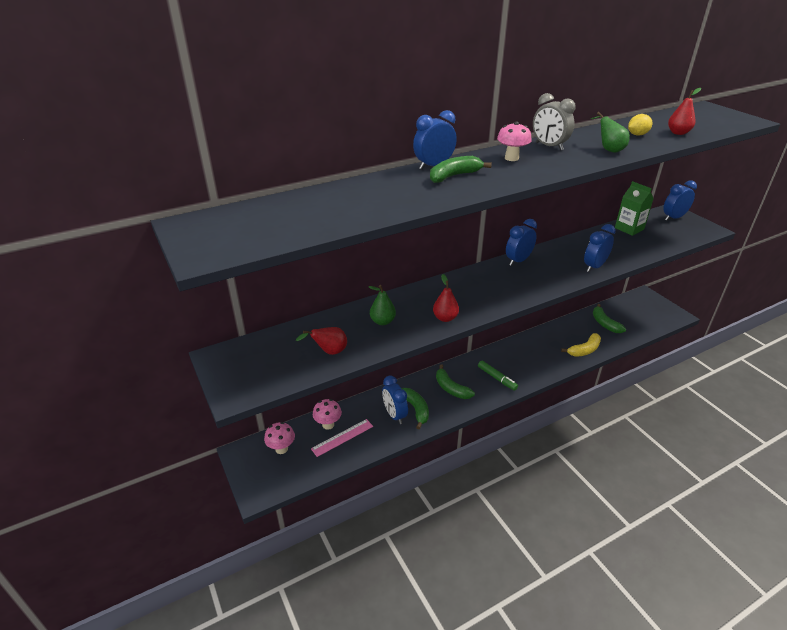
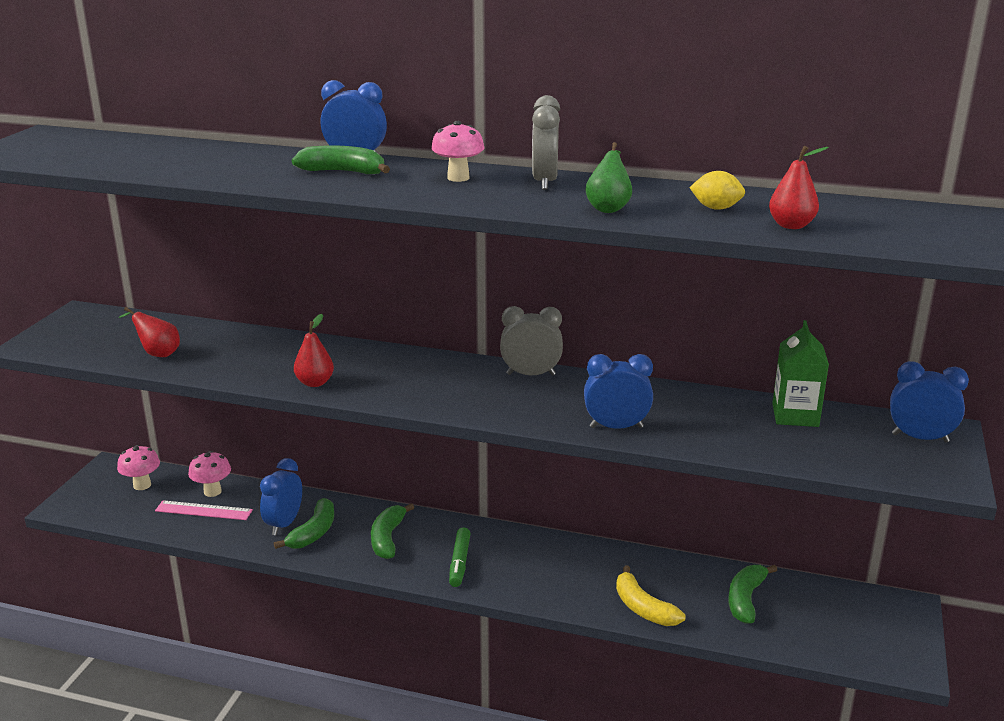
camera: 45 degrees right, 10 degrees down
green pear [369,285,396,325] -> none
blue clock [506,219,537,266] -> grey clock [500,306,563,376]
yellow banana [561,333,601,357] -> yellow banana turned 45 degrees clockwise [616,565,685,626]

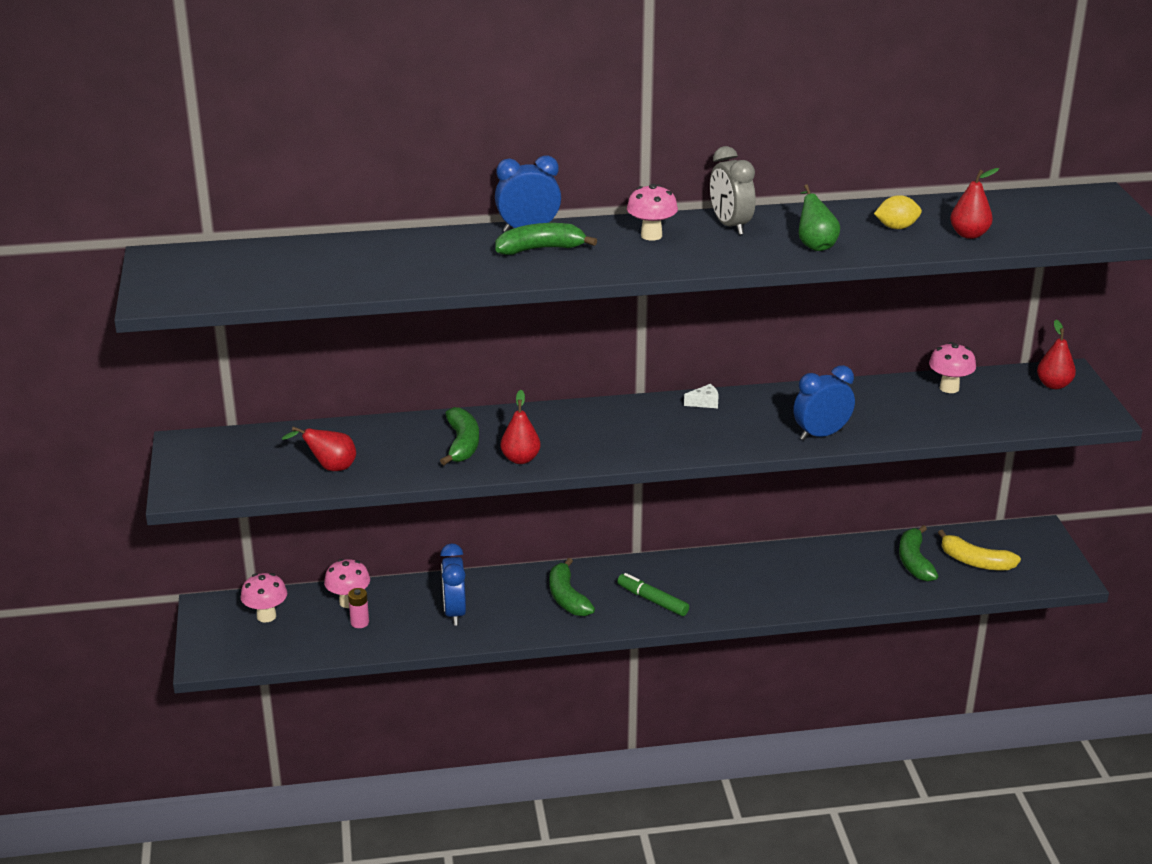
camera: 25 degrees left, 5 degrees up
pink ruler [155,501,253,520] -> pink battery [348,588,369,628]
green banana [274,498,334,549] -> green banana moved to [440,407,479,465]
green marker [449,527,470,587] -> green marker turned 150 degrees clockwise [617,573,689,616]
grey clock [500,306,563,376] -> white cheese [684,384,718,408]
yellow banana [616,565,685,626] -> yellow banana moved to [938,530,1021,570]
green carton [772,320,829,427] -> pink mushroom [929,342,976,393]
blue clock [890,361,969,442] -> red pear [1037,320,1076,389]

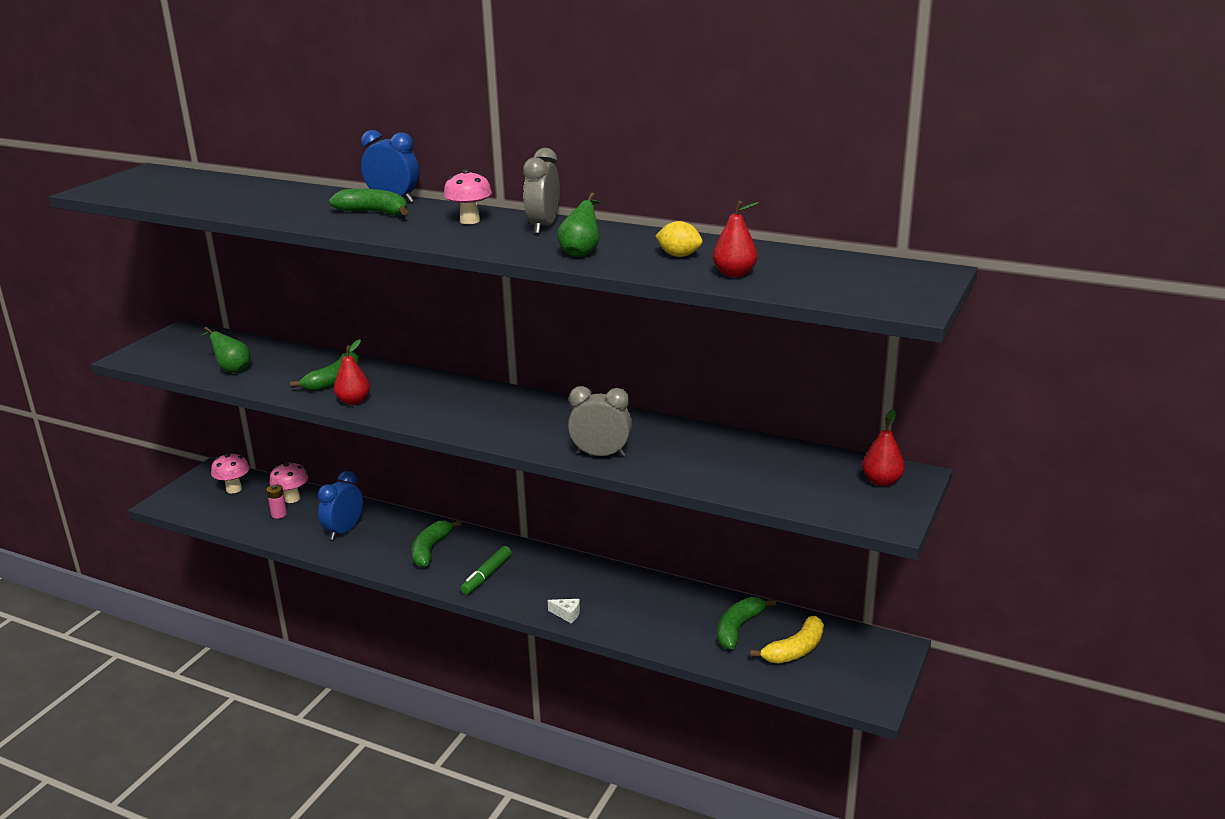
camera: 35 degrees right, 5 degrees down
red pear [281,427,356,471] -> green pear [201,327,250,373]
green marker [617,573,689,616] -> green marker turned 135 degrees counterclockwise [461,546,512,595]
white cheese [684,384,718,408] -> white cheese moved to [547,599,580,623]
blue clock [793,365,855,440] -> grey clock [568,386,632,457]
pink mushroom [929,342,976,393] -> none
yellow banana [938,530,1021,570] -> yellow banana turned 105 degrees counterclockwise [750,616,824,663]

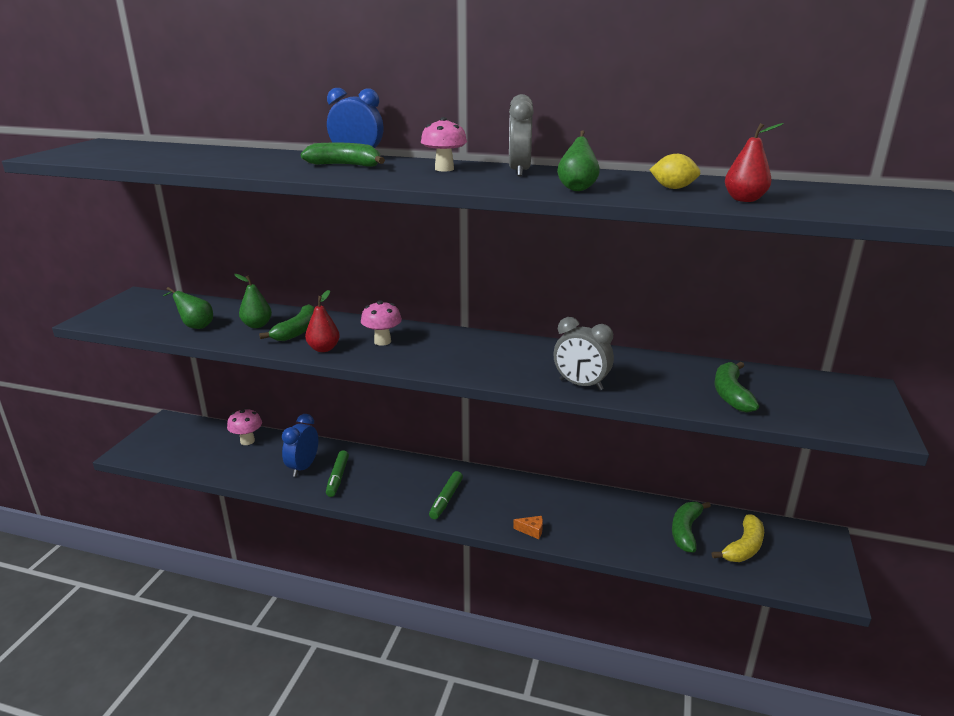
camera: 10 degrees left, 0 degrees up
pink mushroom [211,452,250,493] -> pink mushroom moved to [361,300,402,346]
pink battery [267,484,287,519] -> none
green banana [412,520,461,568] -> green banana moved to [715,362,759,413]
white cheese [547,599,580,623] -> orange cheese [513,516,543,539]
grey clock [568,386,632,457] -> grey clock turned 150 degrees counterclockwise [554,317,614,390]
red pear [862,410,905,486] -> none
none -> green pear [234,274,272,328]
none -> green marker [326,450,349,497]

